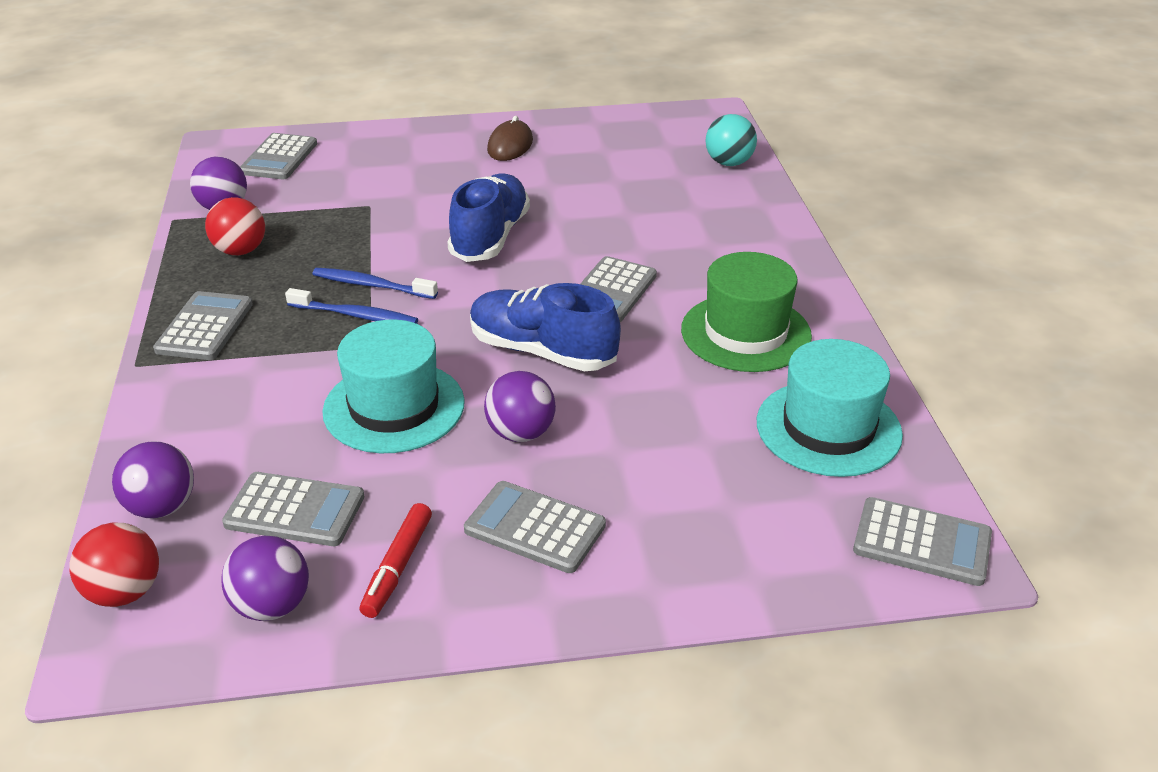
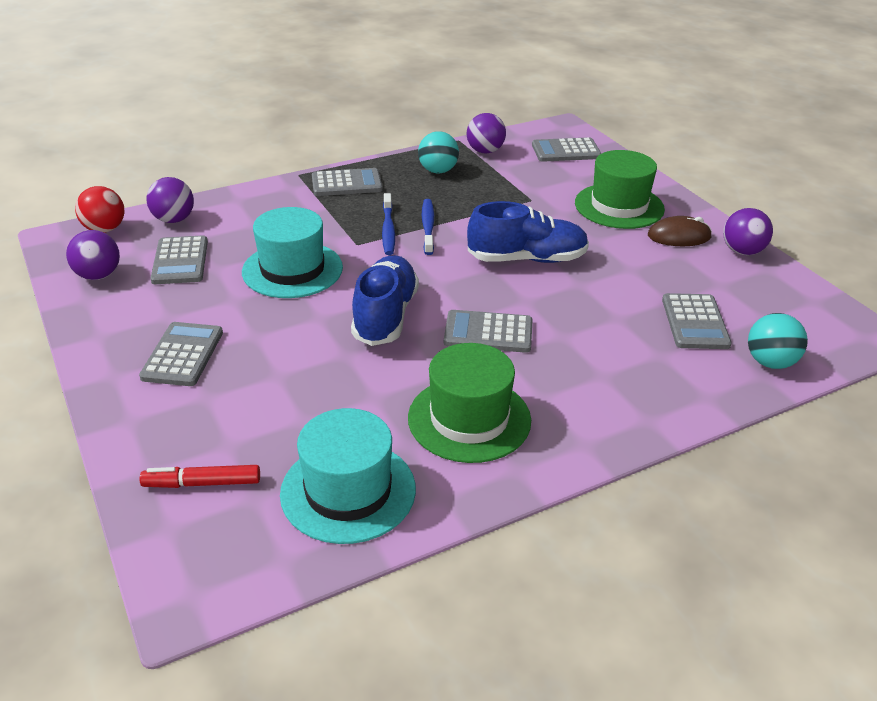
camera: 70 degrees right, 0 degrees up
red ball [205,197,265,255] -> turquoise ball [418,131,459,173]
red marker [360,503,432,618] -> red marker moved to [140,465,260,488]
purple ball [484,371,556,442] -> purple ball moved to [723,208,773,255]
grey calculator [853,497,992,586] -> grey calculator moved to [662,293,732,349]
none -> green hat [575,150,665,229]

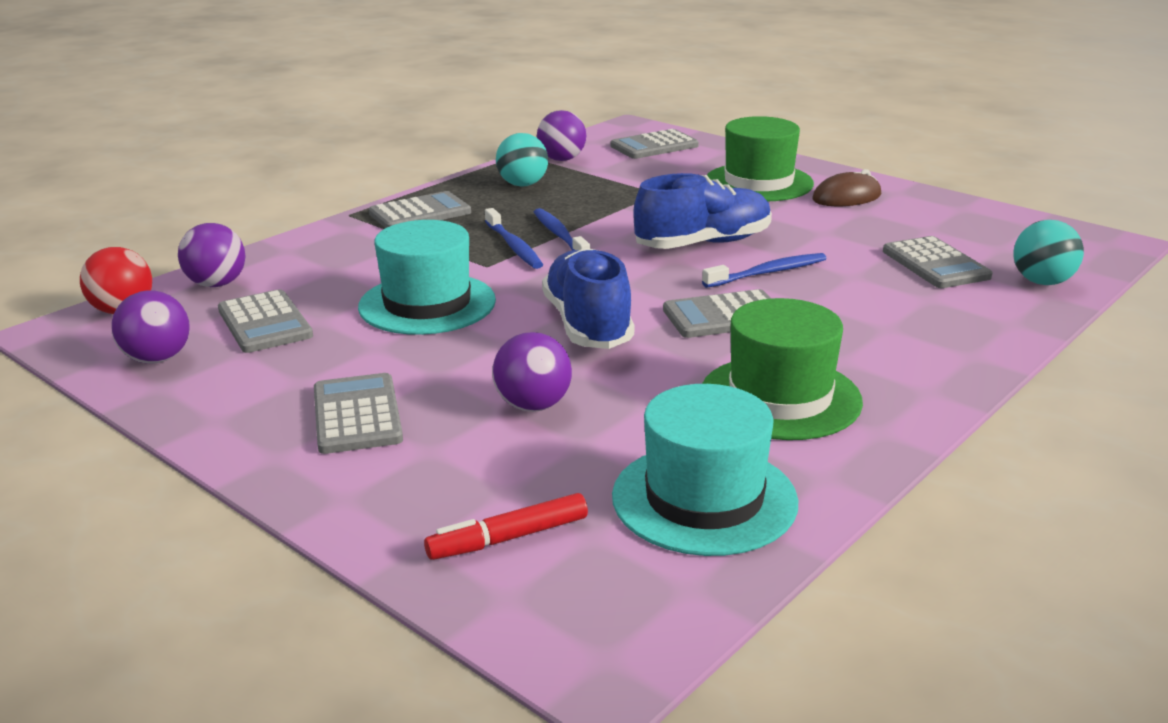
camera: 20 degrees left, 10 degrees down
purple ball [723,208,773,255] -> purple ball moved to [492,332,572,412]
none -> blue toothbrush [702,253,827,288]

